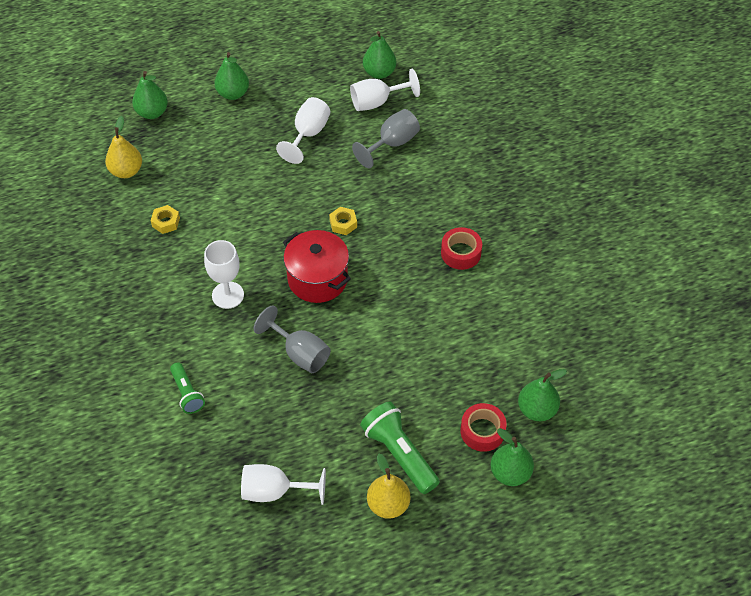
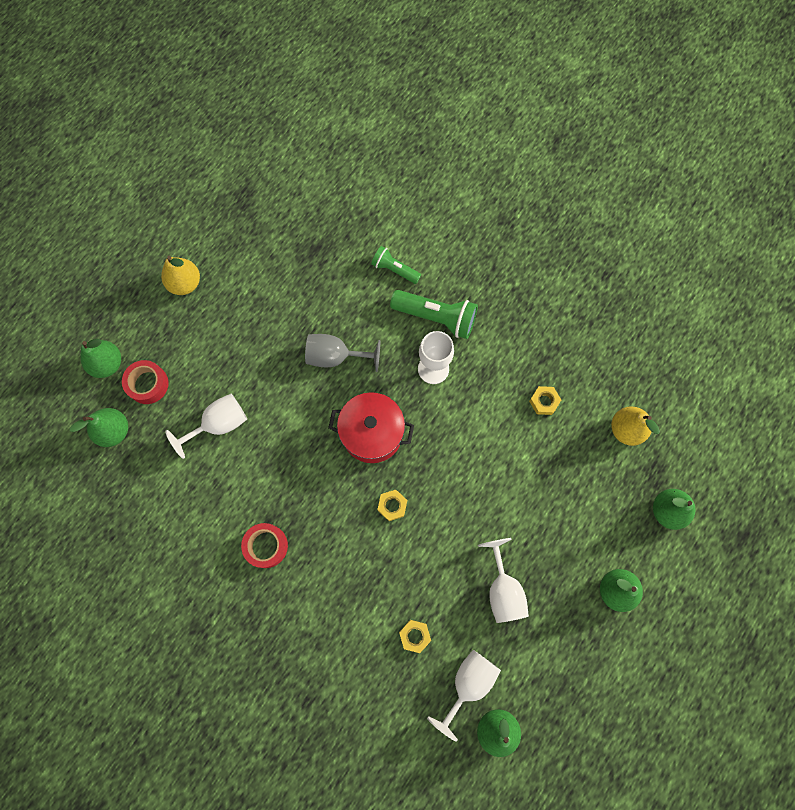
camera: 145 degrees right, 20 degrees up
white goblet [241,464,326,505] -> white goblet moved to [165,394,247,459]
grey goblet [352,109,420,168] -> yellow nut [399,620,431,653]
green flashlight [360,401,440,494] -> green flashlight moved to [390,290,478,339]

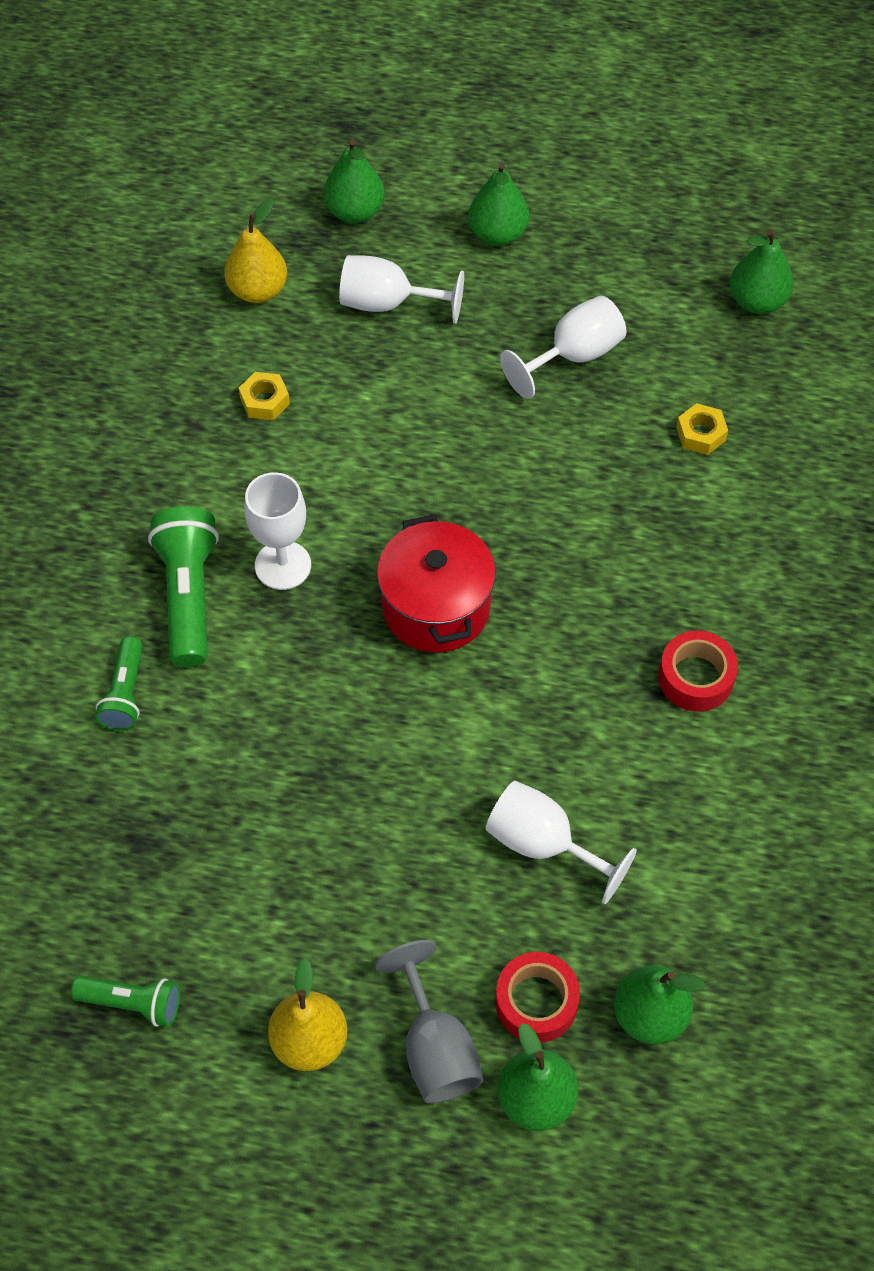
camera: 115 degrees left, 15 degrees down
grey goblet [305,334,380,372] -> grey goblet moved to [375,940,483,1104]
yellow nut [377,490,407,521] -> none
white goblet [427,650,501,742] -> white goblet moved to [339,255,464,324]
none -> green flashlight [71,976,180,1027]

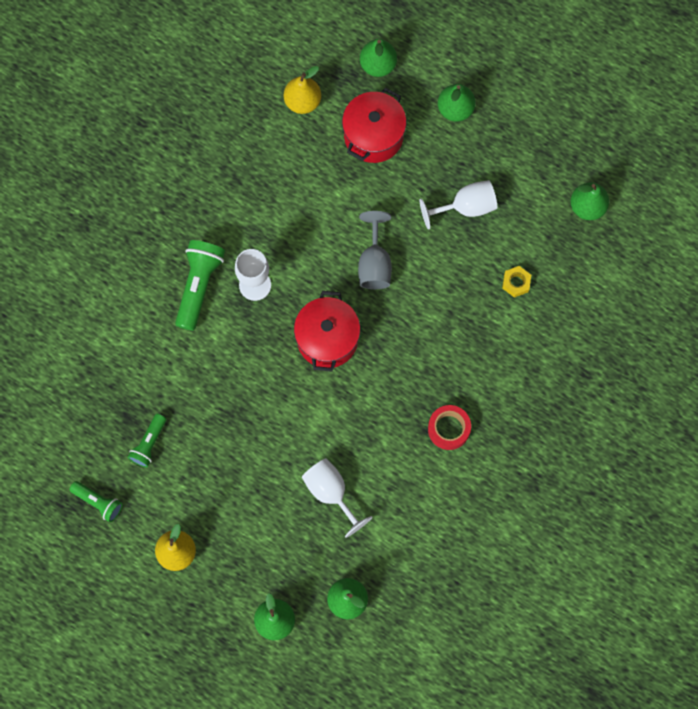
camera: 20 degrees right, 15 degrees up
green flashlight [95,637,143,731] -> green flashlight moved to [128,414,166,468]
yellow nut [239,372,290,420] -> none
white goblet [339,255,464,324] -> red pot [342,88,406,163]
grey goblet [375,940,483,1104] -> grey goblet moved to [358,211,392,289]
red tape [495,952,580,1043] -> none

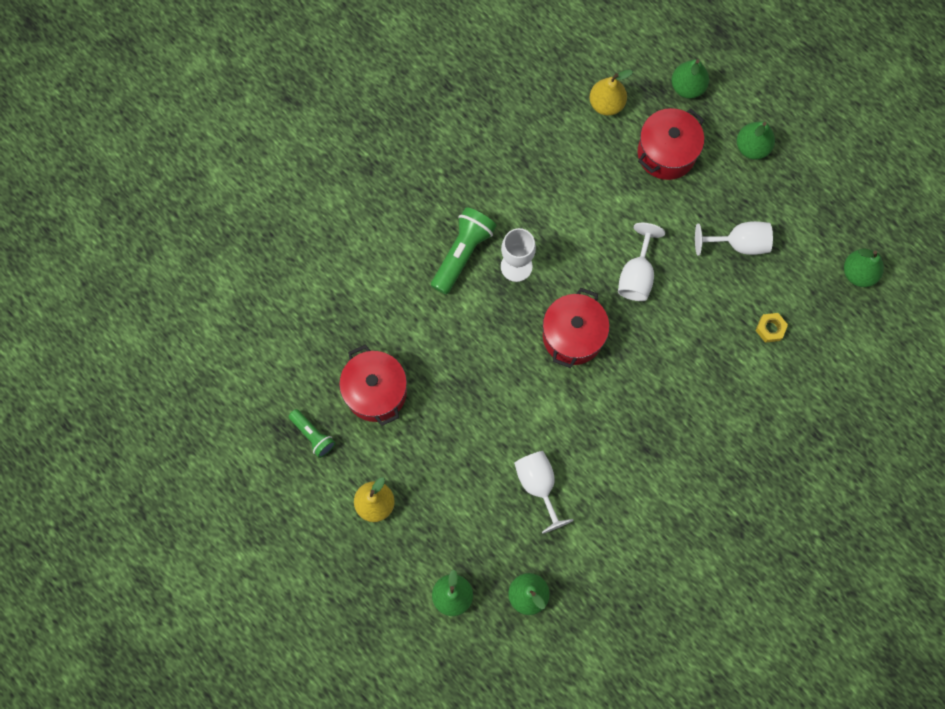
camera: 15 degrees right, 0 degrees up
green flashlight [128,414,166,468] -> red pot [339,344,407,426]
grey goblet [358,211,392,289] -> white goblet [618,223,665,301]
red tape [428,405,471,450] -> none

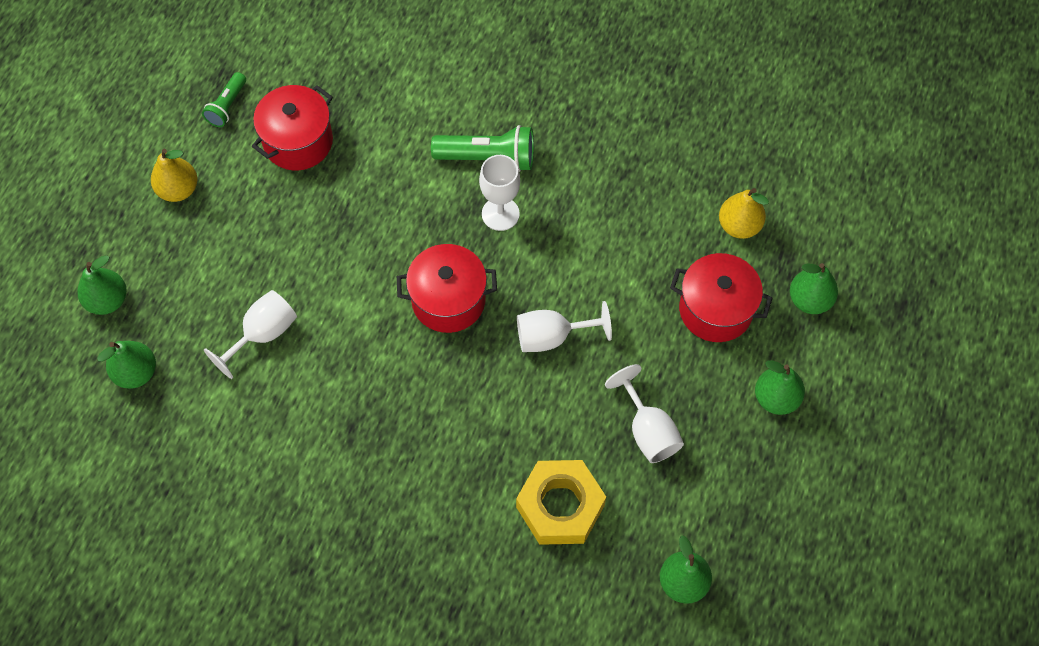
camera: 65 degrees right, 10 degrees down
yellow nut [756,313,788,343] -> yellow nut [516,460,606,545], size x2.24

